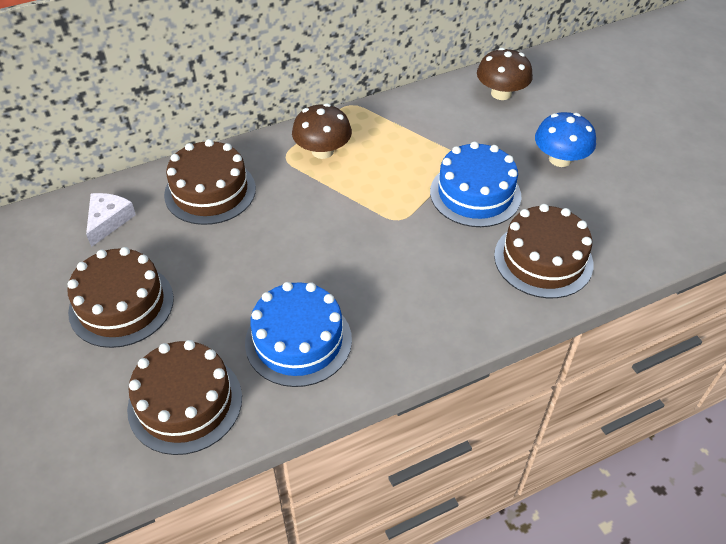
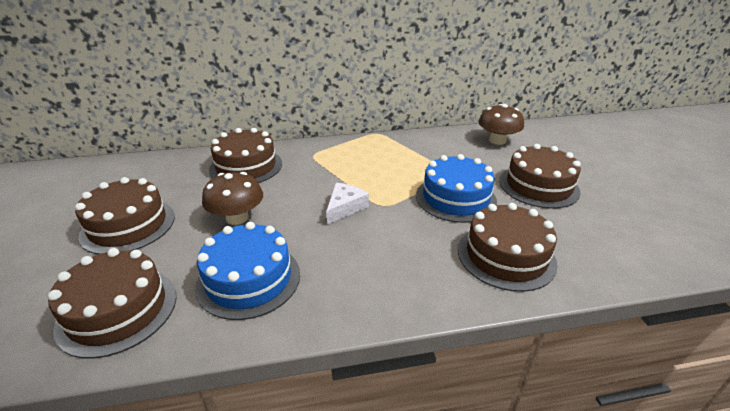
camera: 15 degrees right, 15 degrees down
white cheese [86,193,136,247] -> white cheese moved to [326,183,369,225]
brown mushroom [292,103,352,159] -> brown mushroom moved to [202,172,263,225]
blue mushroom [535,112,596,167] -> brown cake [500,144,581,209]

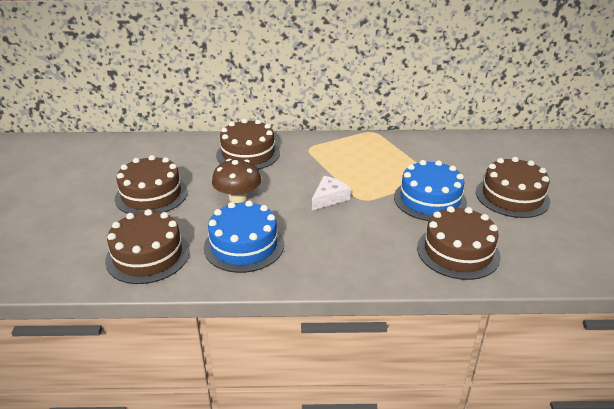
camera: 10 degrees right, 0 degrees up
brown mushroom [478,104,524,145] -> none

